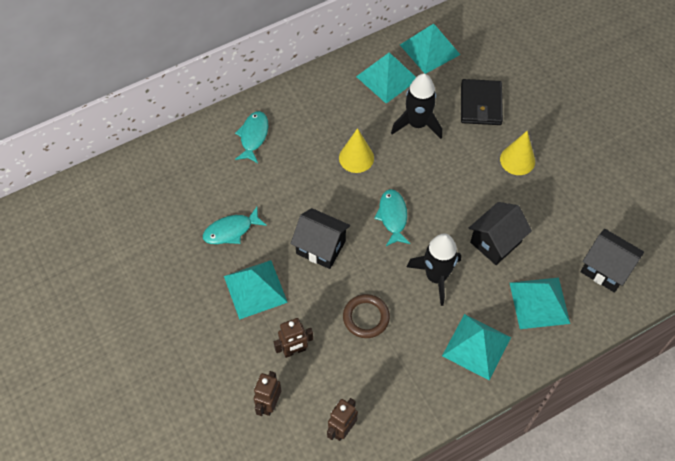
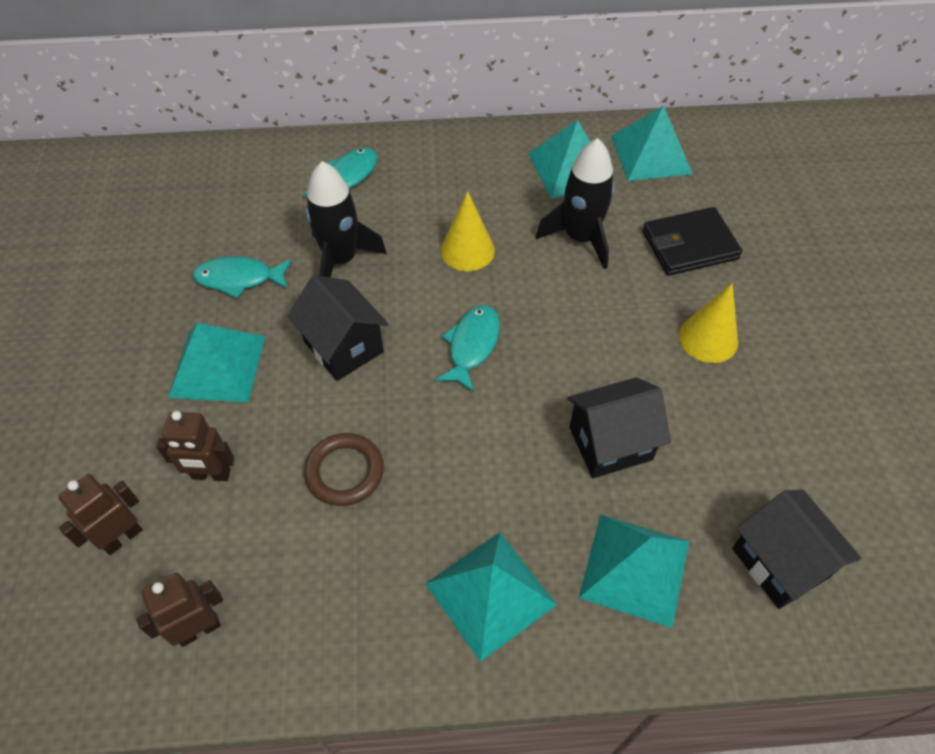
camera: 25 degrees right, 5 degrees down
black rocket [407,234,461,306] -> black rocket moved to [306,161,387,277]
black wallet [461,79,503,125] -> black wallet turned 45 degrees clockwise [642,207,742,276]

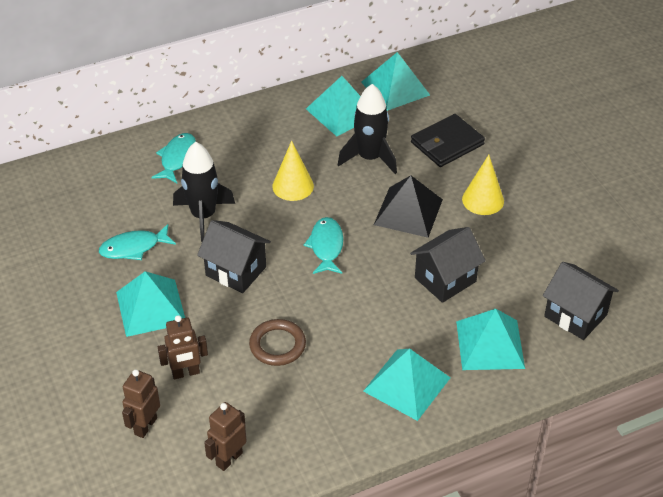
camera: 20 degrees left, 10 degrees down
none -> black pyramid [374,175,443,238]

